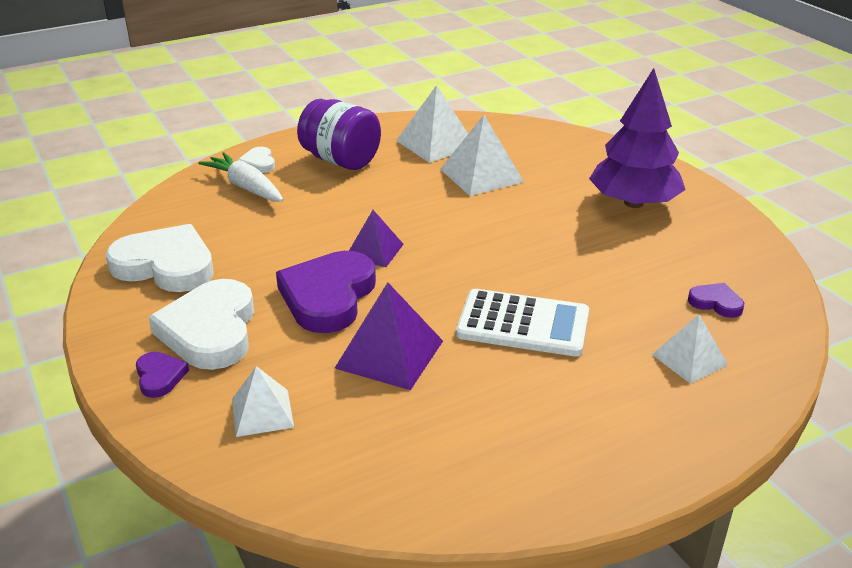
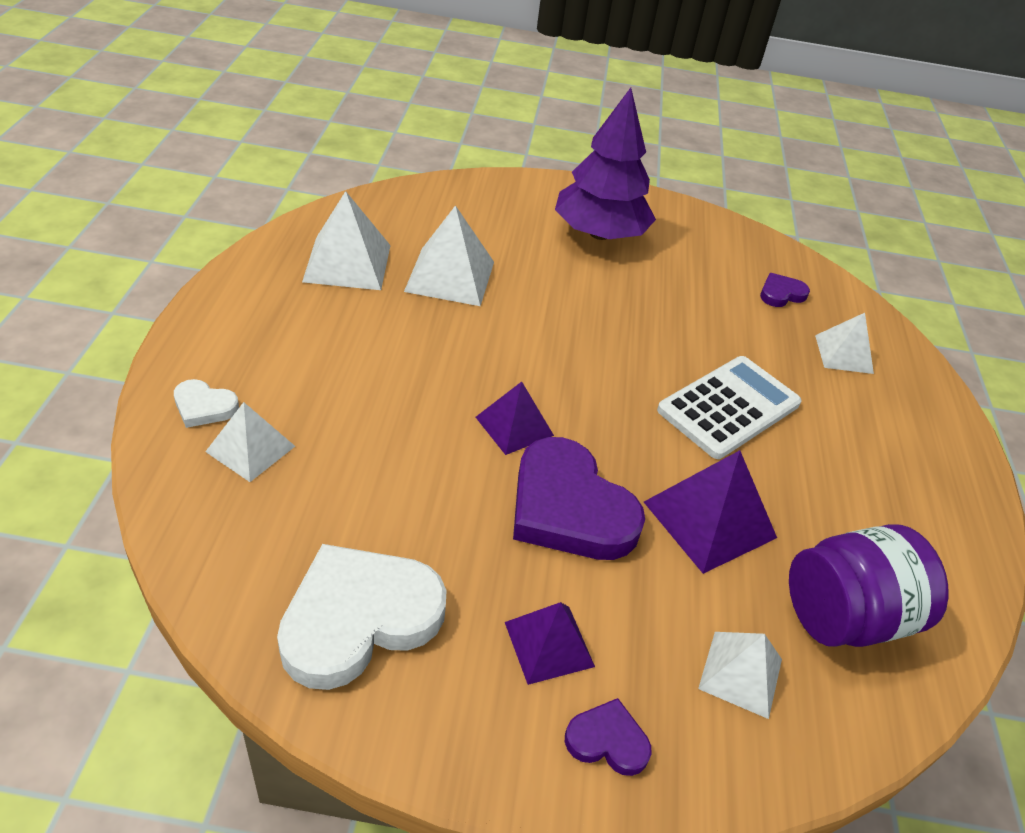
camera: 60 degrees left, 10 degrees up
white heart [148,279,254,370] -> purple pyramid [505,602,595,685]
white carrot [198,152,283,202] -> white pyramid [205,402,295,482]
purple jar [297,99,381,170] -> purple jar moved to [789,524,949,647]

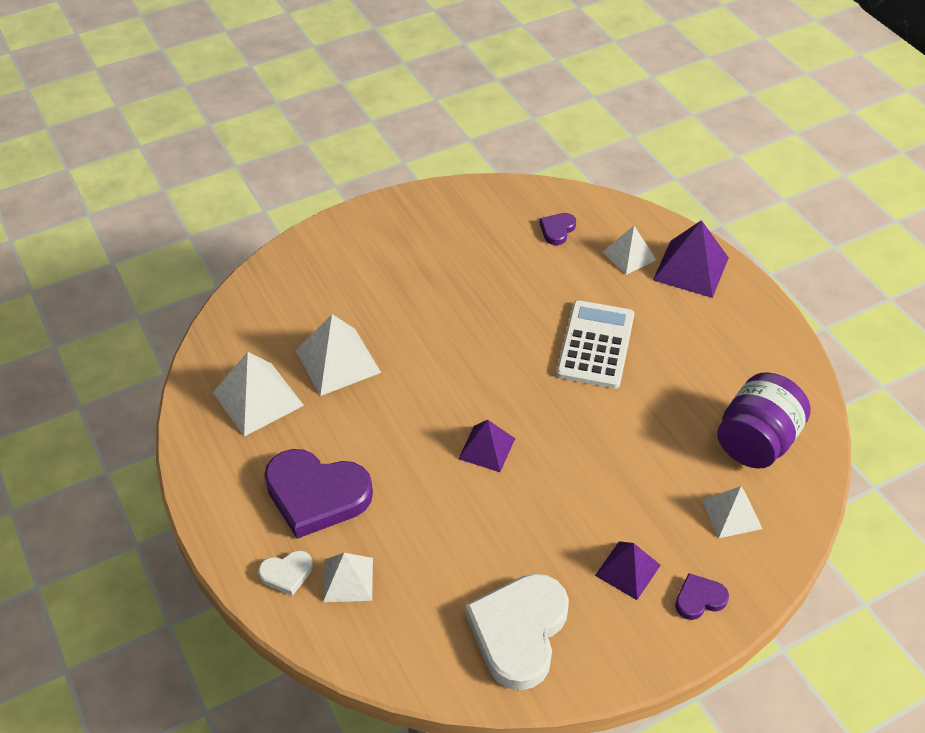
camera: 30 degrees left, 5 degrees up
purple heart [513,437,645,560] -> purple heart moved to [264,449,373,539]
purple tree [555,88,656,240] -> none
purple pyramid [644,450,777,574] -> purple pyramid moved to [653,220,729,298]

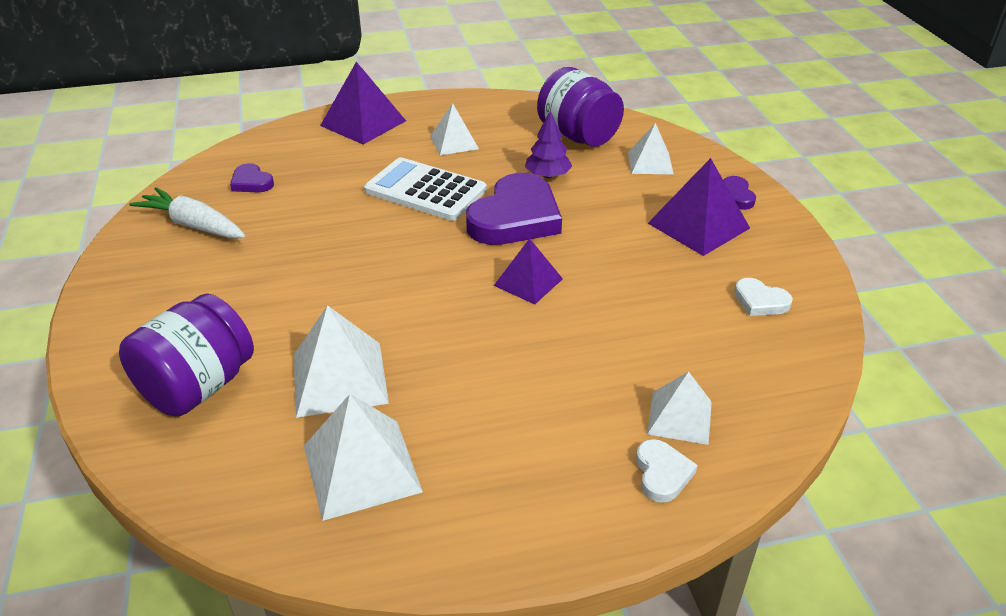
camera: 75 degrees left, 10 degrees down
purple heart [264,449,373,539] -> purple heart moved to [466,173,562,245]
white heart [465,574,569,690] -> white heart [734,278,793,316], size x0.47
purple pyramid [595,541,661,600] -> purple pyramid [648,158,750,256], size x1.56
white pyramid [603,226,656,275] -> white pyramid moved to [430,103,479,155]
none -> purple jar [119,294,254,417]
none -> white carrot [129,187,245,238]
none -> purple tree [525,111,572,178]

